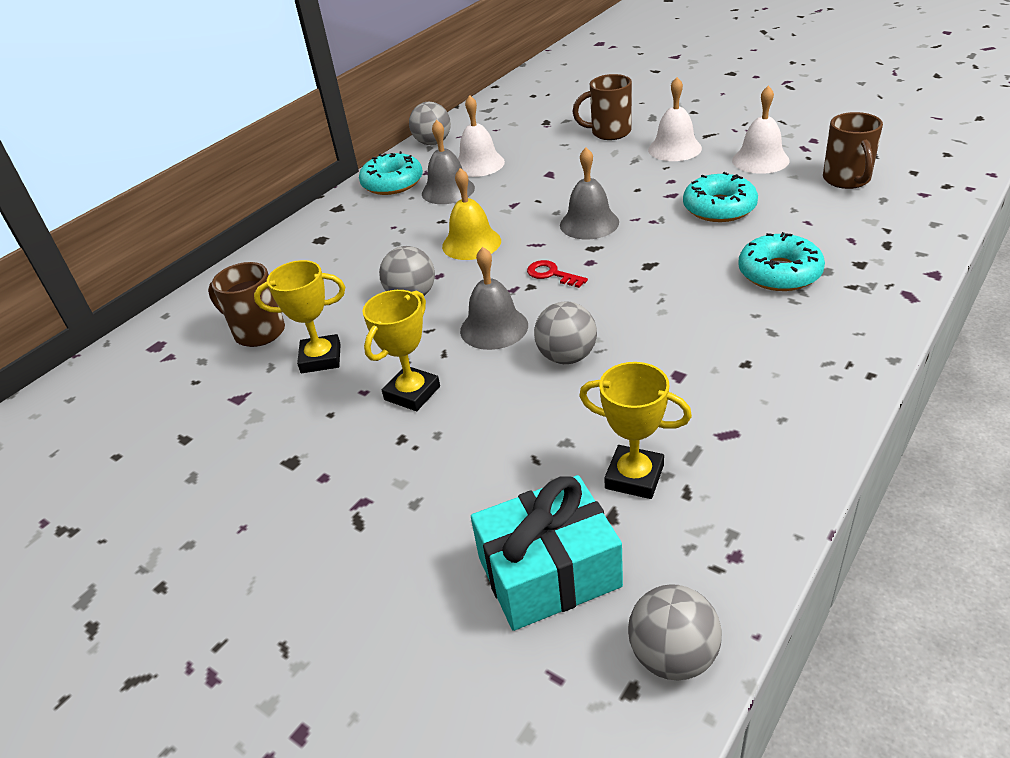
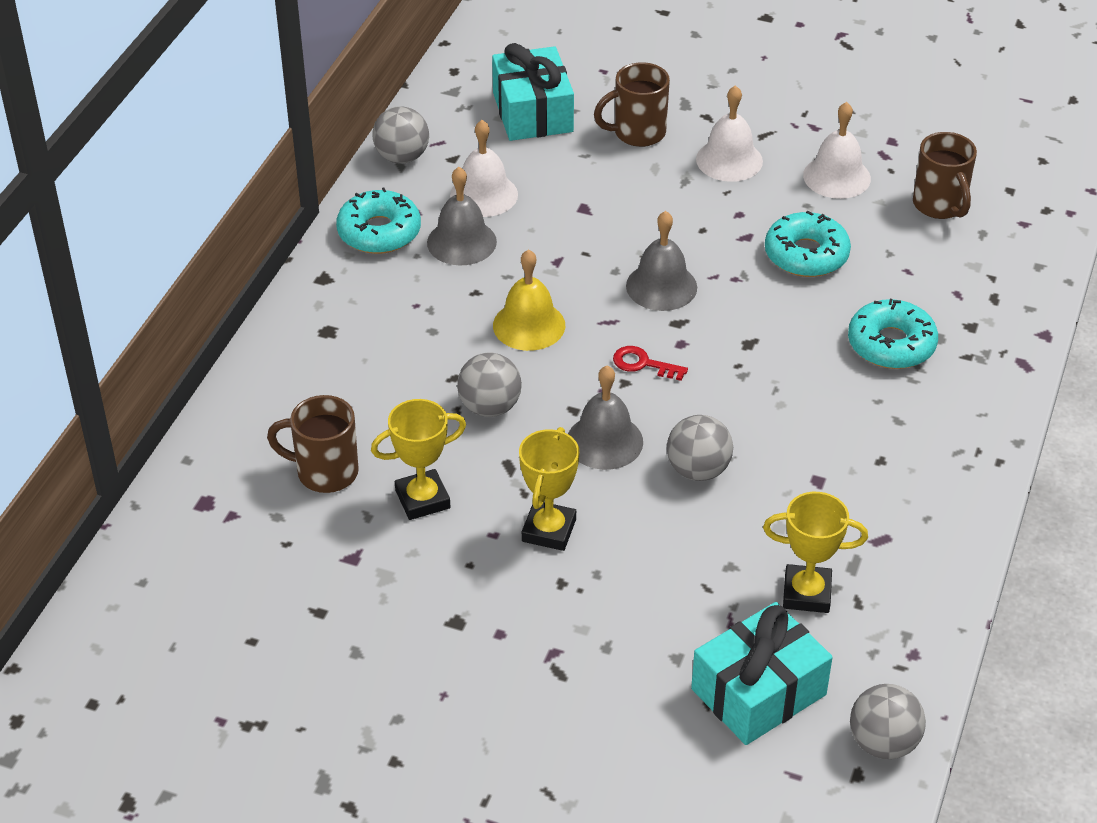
camera: 20 degrees left, 5 degrees up
none -> turquoise gift [492,43,574,141]

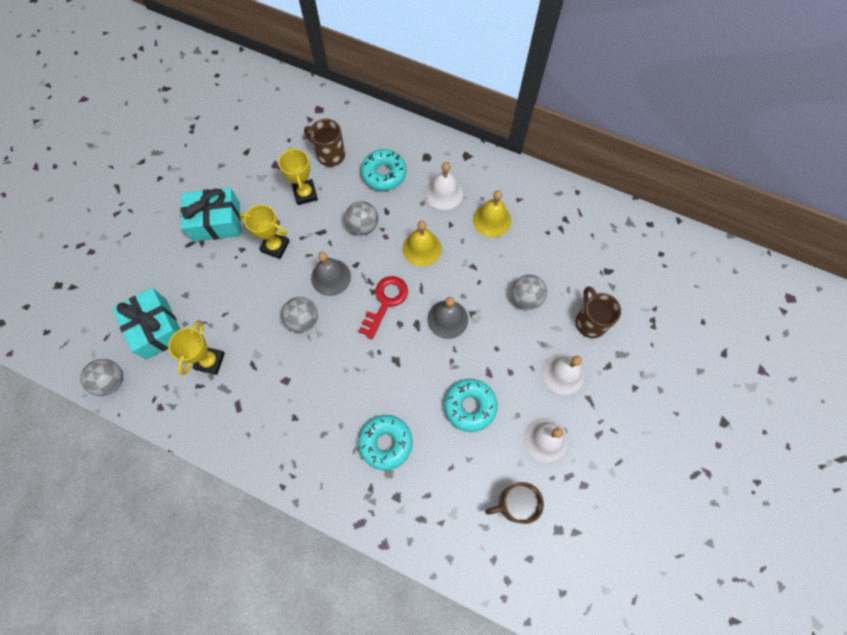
camera: 95 degrees right, 25 degrees up
brown mug [267,395,359,493] -> brown mug turned 75 degrees counterclockwise [304,119,345,167]
turquoise donut [336,187,421,254] -> turquoise donut moved to [361,149,406,191]
grey ball [372,106,429,163] -> grey ball moved to [512,275,547,310]
grey bell [427,167,497,265] -> yellow bell [473,190,511,237]
white bell [450,120,518,217] -> white bell moved to [425,162,463,210]
turquoise gift [492,43,574,141] -> turquoise gift moved to [181,188,241,242]
red key [613,346,688,381] -> red key [359,276,408,339], size x1.68

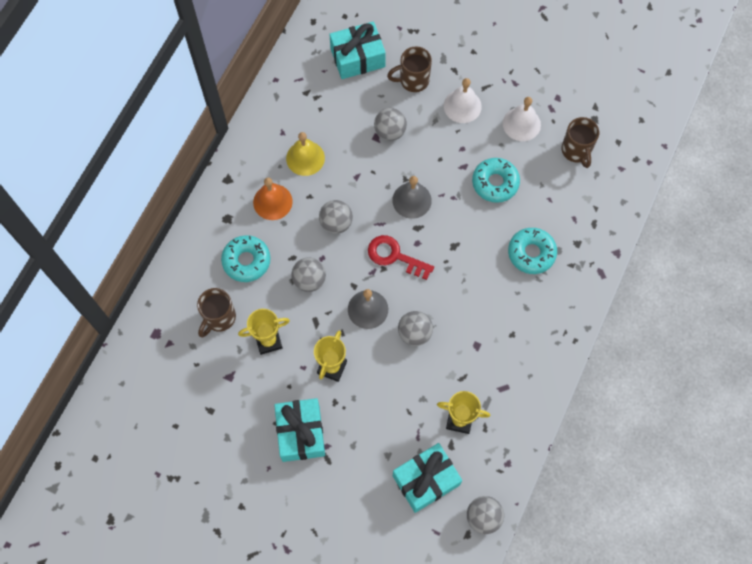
camera: 90 degrees left, 0 degrees up
yellow bell [403,221,442,266] -> grey ball [319,200,353,234]
white bell [425,162,463,210] -> orange bell [253,178,293,220]
none -> turquoise gift [329,21,386,79]

